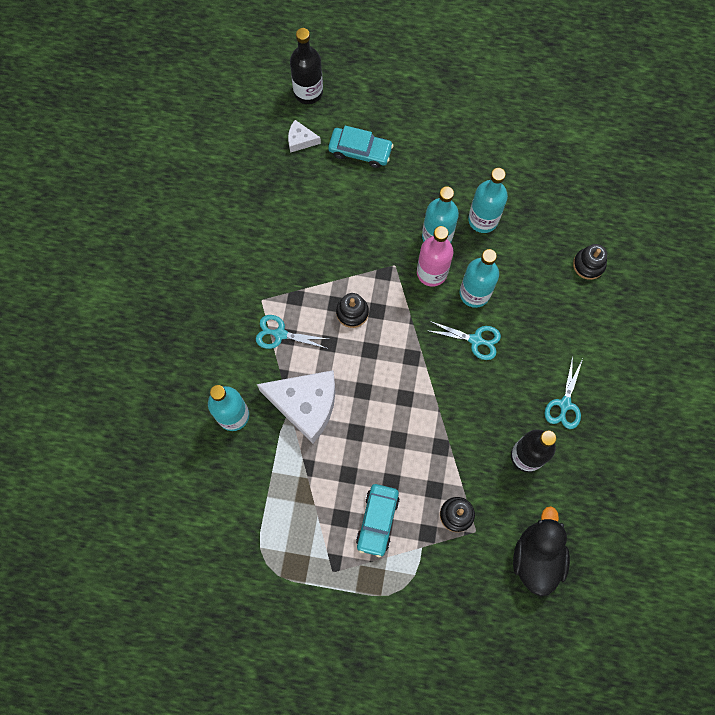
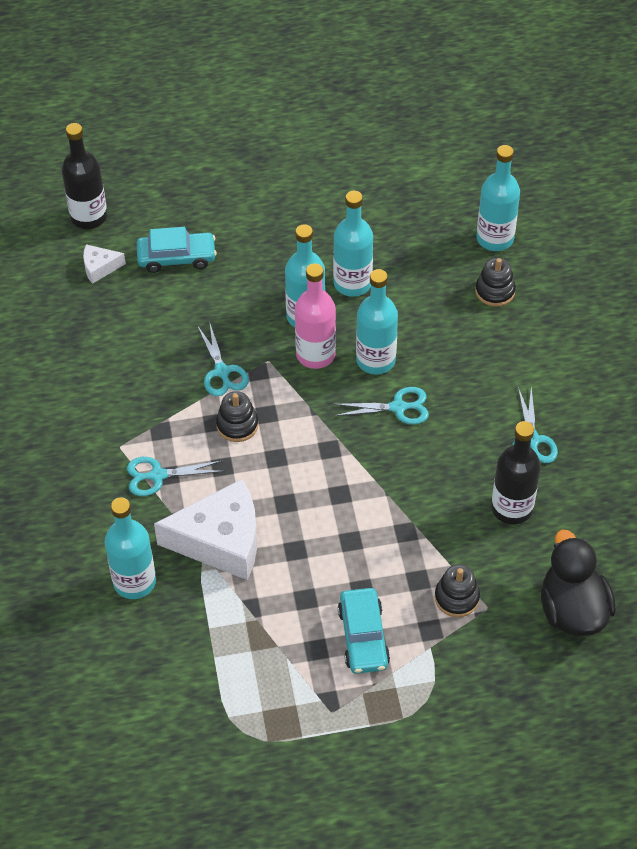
camera: 20 degrees left, 20 degrees down
none -> turquoise scissors [197,321,249,396]
none -> turquoise bottle [477,145,520,251]

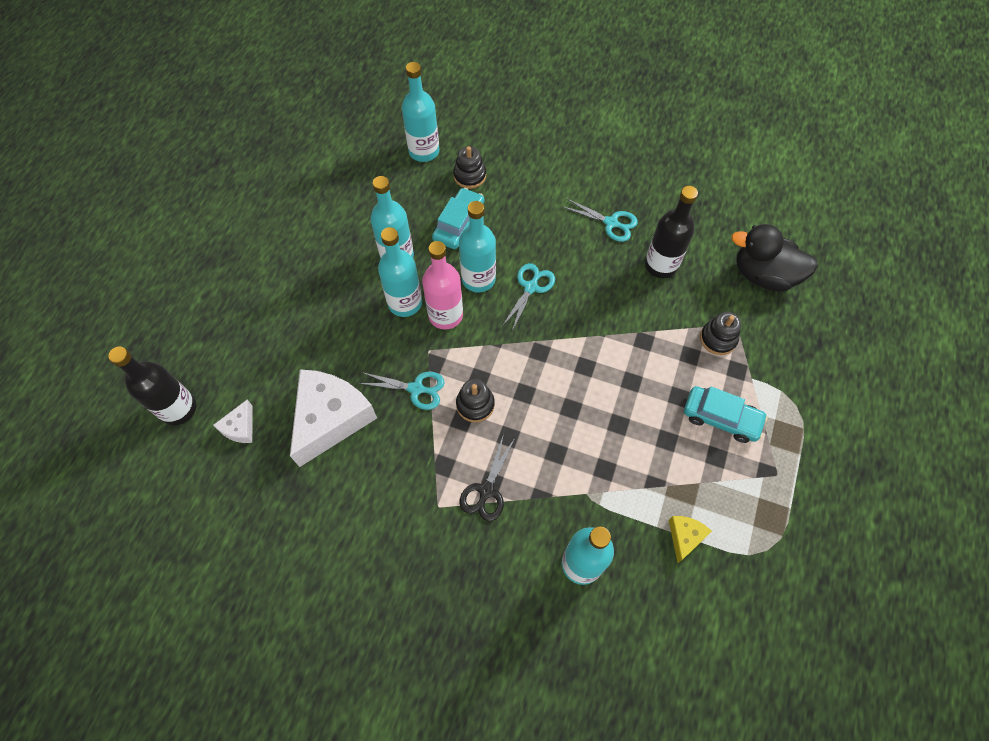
camera: 60 degrees left, 10 degrees up
turquoise scissors [127,457,224,496] -> black scissors [460,434,515,521]
turquoise car [137,227,217,273] -> turquoise car moved to [432,188,484,249]
white cheese [154,479,257,580] -> white cheese moved to [290,369,377,467]
none -> yellow cheese [669,516,712,563]

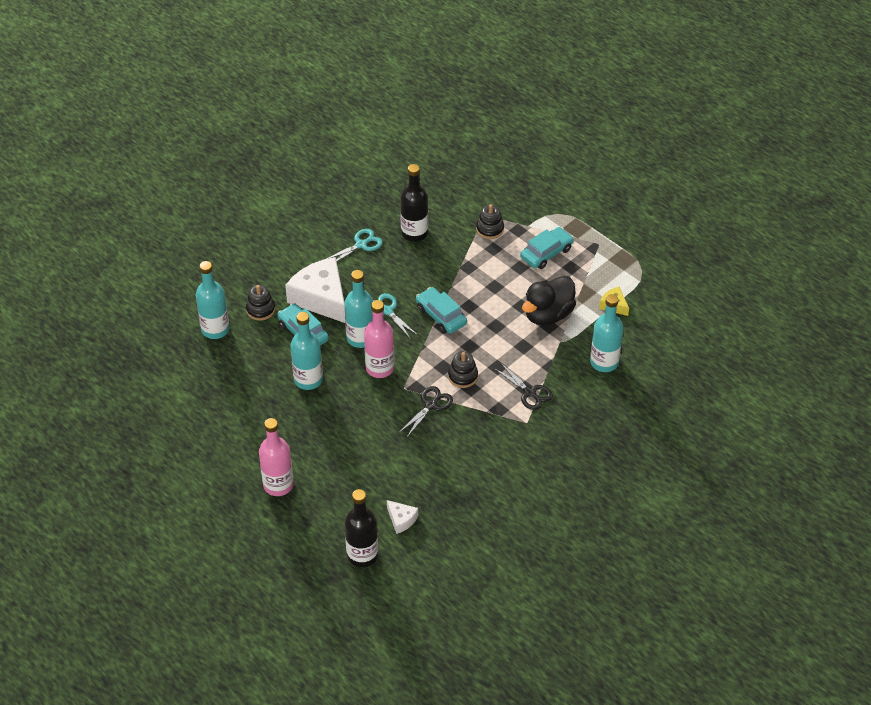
camera: 65 degrees left, 15 degrees down
white cheese [290,369,377,467] -> white cheese moved to [285,257,345,323]
turquoise scissors [358,372,445,410] -> black scissors [400,386,453,437]
turquoise bottle [378,227,422,317] -> none
black duck [731,224,818,292] -> black duck moved to [522,276,576,325]
none -> pink bottle [259,418,294,496]
none -> turquoise car [416,287,467,334]

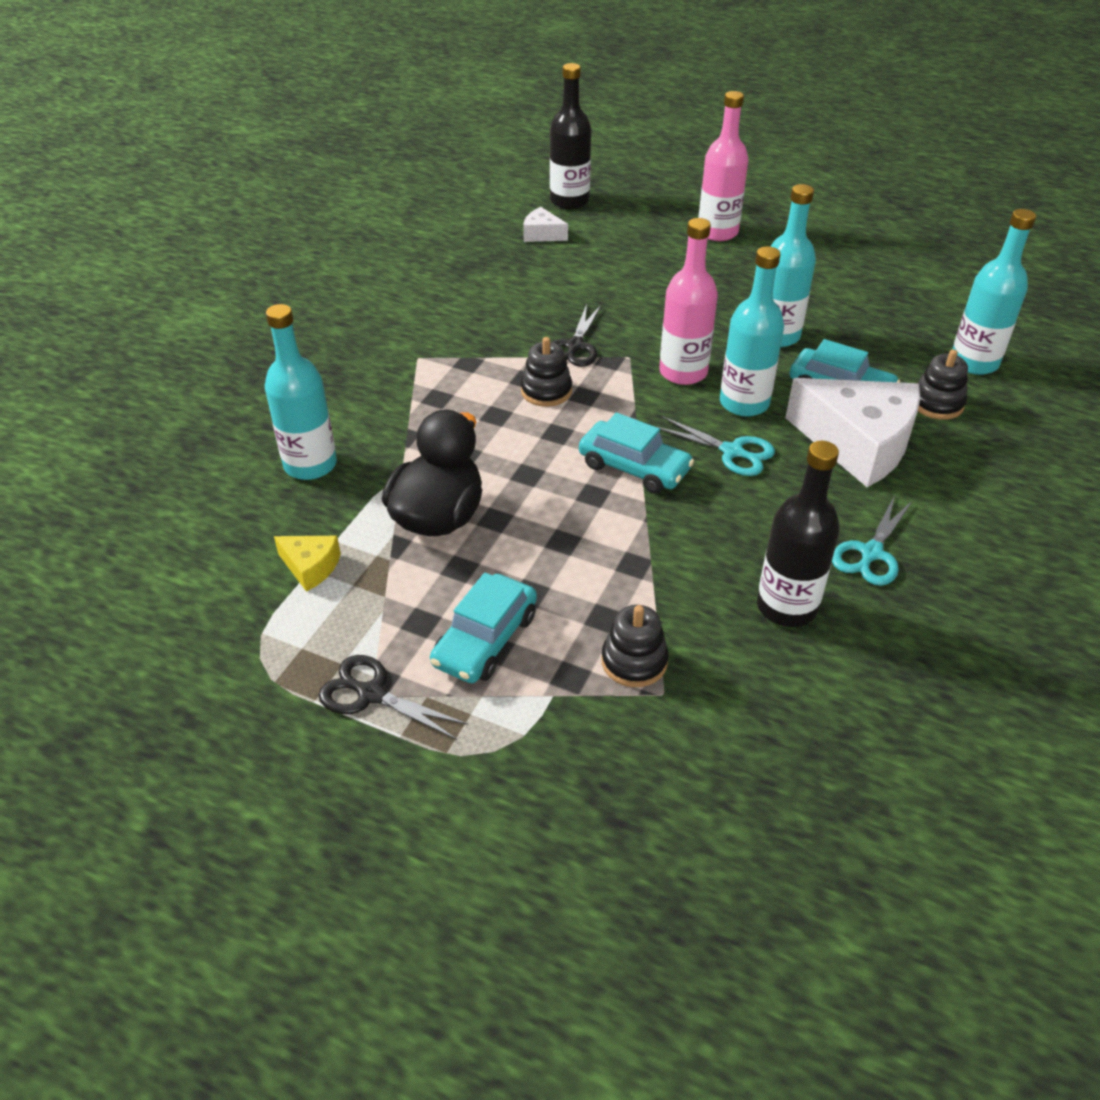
camera: 160 degrees right, 5 degrees down
black scissors [494,363,553,410] -> black scissors moved to [318,655,468,740]

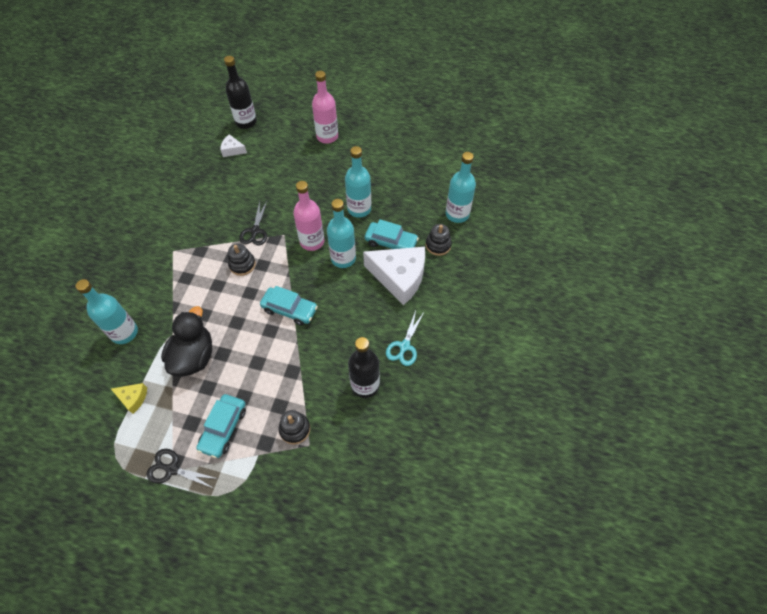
camera: 10 degrees left, 15 degrees up
turquoise scissors [654,416,775,476] -> none

